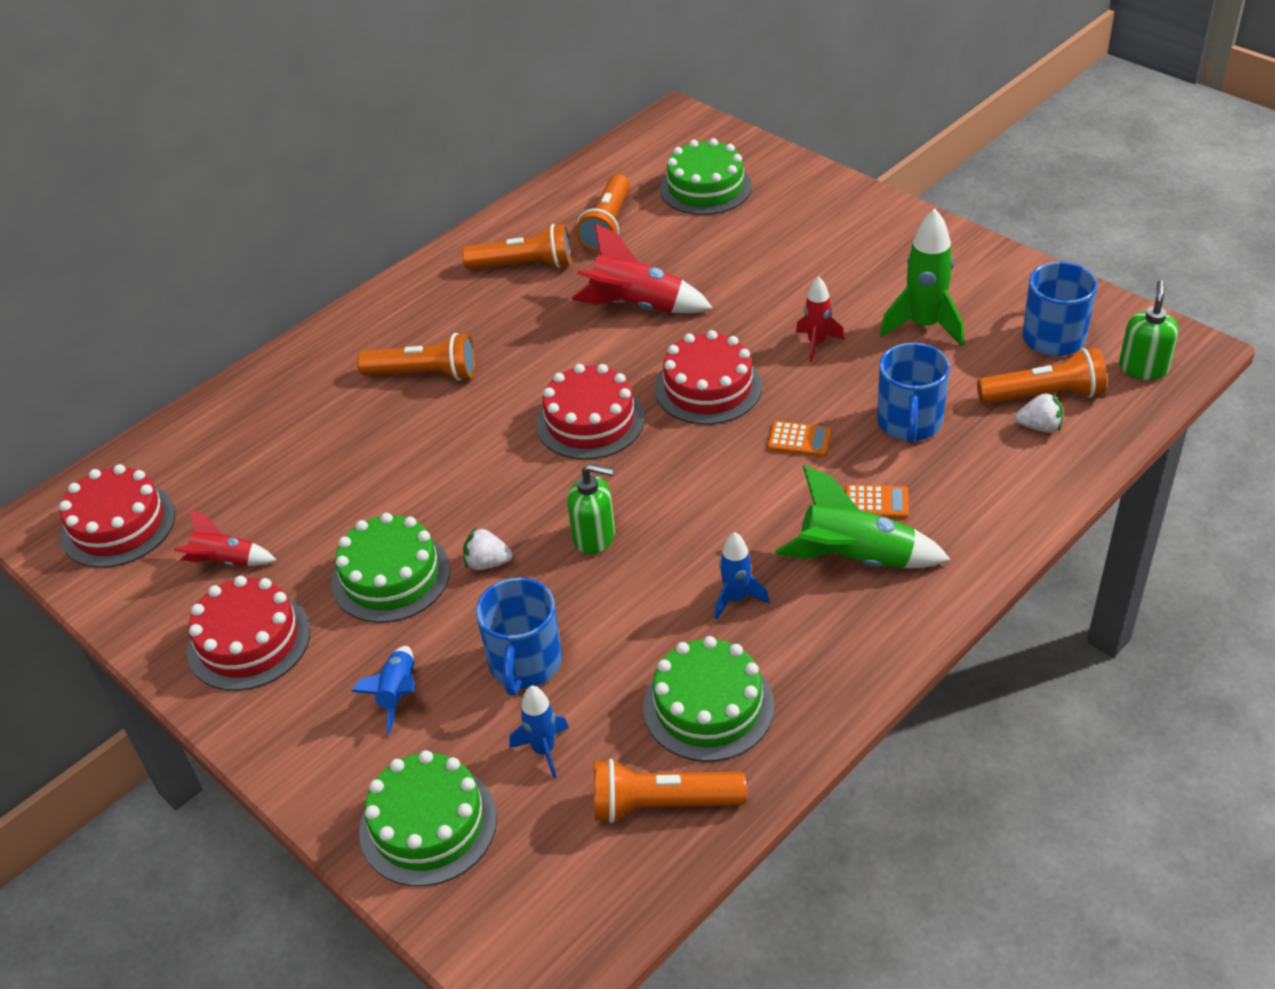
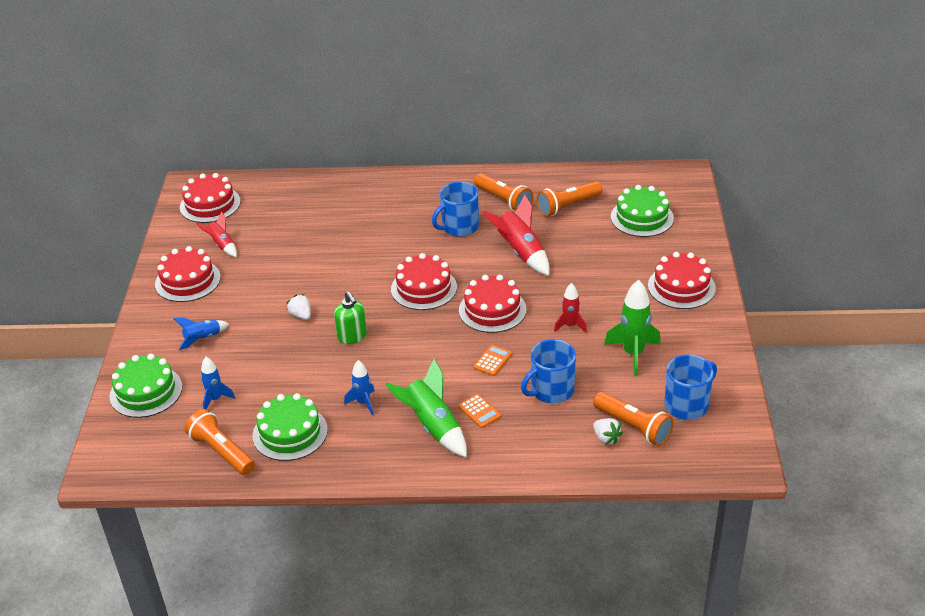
camera: 45 degrees right, 5 degrees down
green cake [331,513,450,623] -> none
orange flashlight [357,333,476,381] -> none
blue mug [476,577,562,696] -> blue mug moved to [432,182,479,237]
orange calculator [767,421,832,457] -> orange calculator turned 120 degrees counterclockwise [473,345,512,376]
green soap dispenser [1119,280,1179,380] -> none
none -> red cake [648,252,716,309]

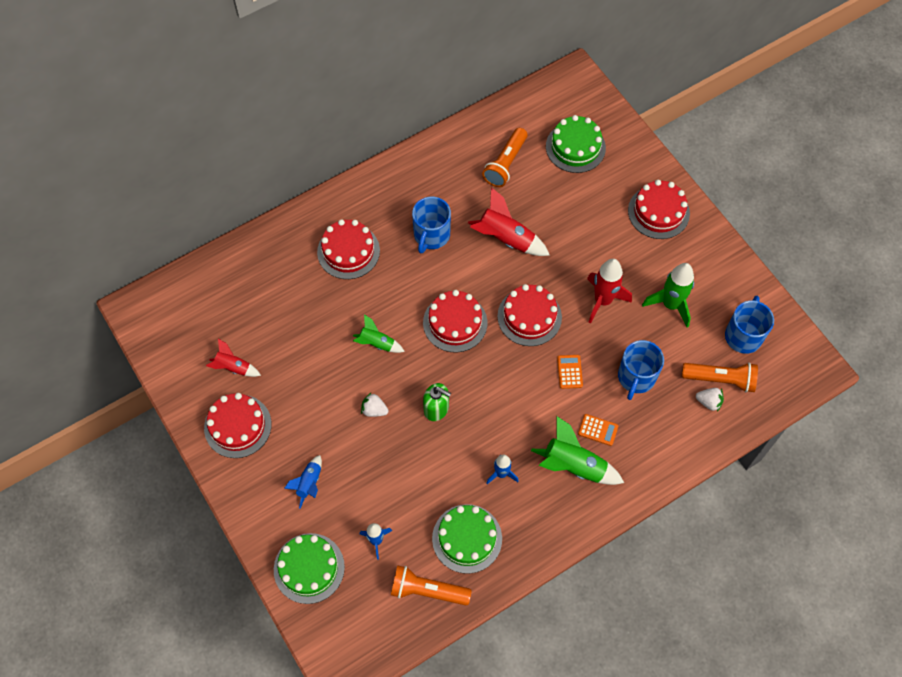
camera: 35 degrees left, 25 degrees up
red cake [180,173,240,223] -> red cake moved to [317,219,380,279]
orange flashlight [474,173,533,212] -> none
red rocket [554,283,587,333] -> red rocket [587,259,632,324], size x1.68
none -> green rocket [353,314,405,353]

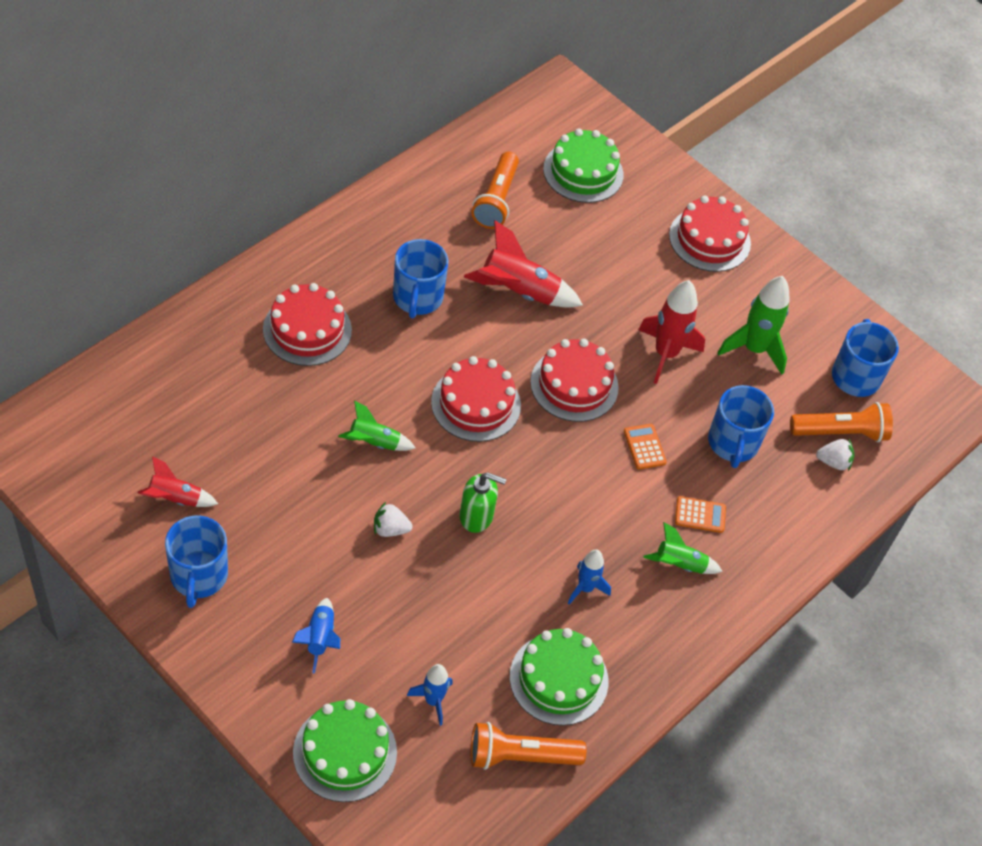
camera: 20 degrees left, 10 degrees down
red cake [204,393,272,458] -> blue mug [165,516,228,608]
green rocket [531,416,624,485] -> green rocket [643,522,723,574], size x0.59

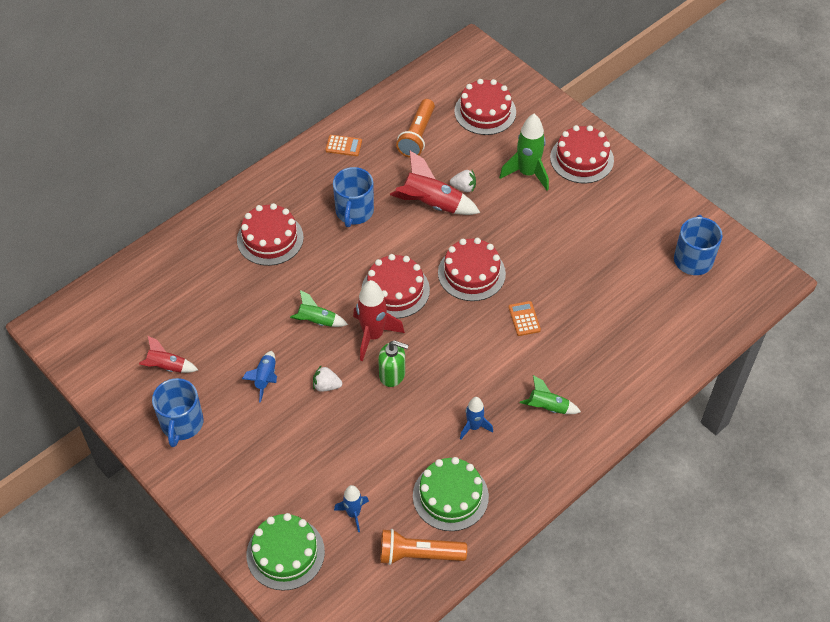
camera: 10 degrees right, 0 degrees up
blue rocket [292,598,340,674] -> blue rocket moved to [242,351,277,403]
green cake [543,128,623,203] -> red cake [454,79,516,135]
red rocket [638,280,705,384] -> red rocket moved to [353,280,405,361]
orange calculator [675,496,726,533] -> orange calculator moved to [325,135,362,156]
blue mug [708,385,774,468] -> none
green rocket [717,276,790,374] -> green rocket moved to [499,114,549,191]
orange flashlight [790,402,893,442] -> none
white strawberry [816,439,854,471] -> white strawberry moved to [450,170,476,192]

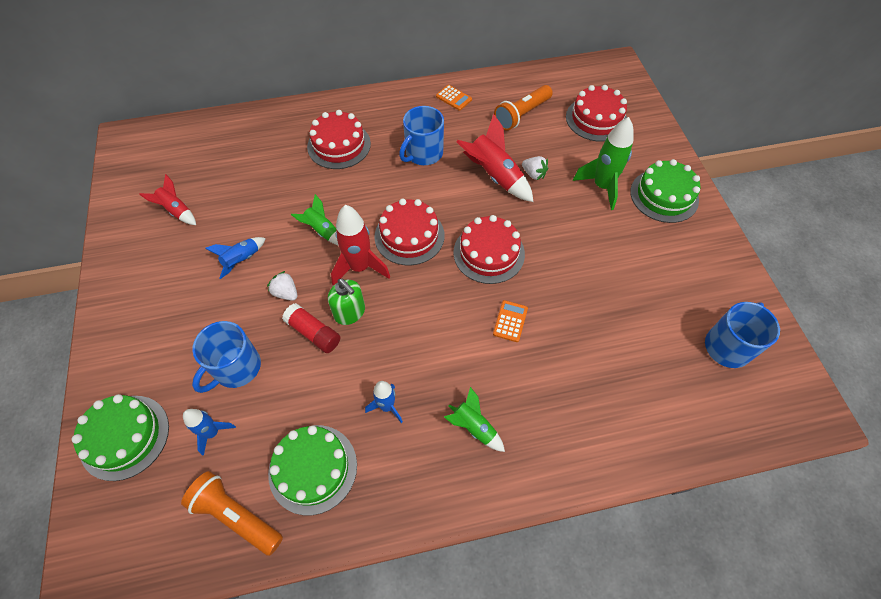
camera: 30 degrees right, 5 degrees up
blue mug [152,378,204,447] -> blue mug moved to [192,321,261,393]
red cake [550,125,614,183] -> green cake [630,159,700,223]
none -> red glue stick [282,303,340,353]

